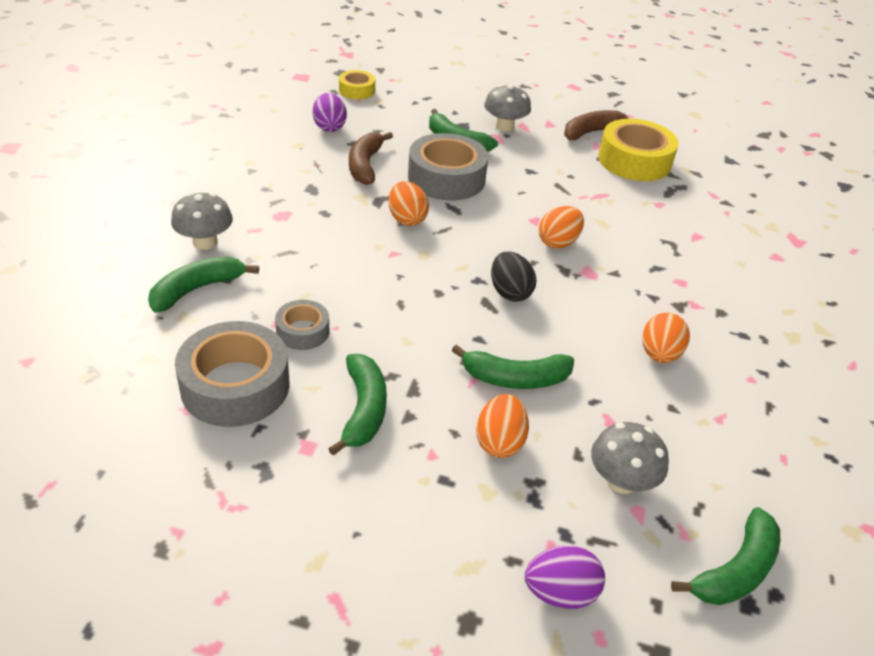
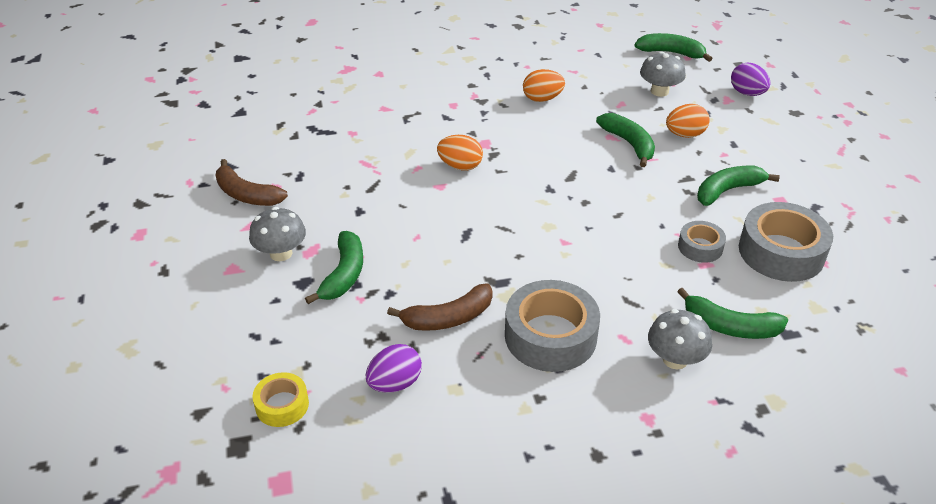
camera: 115 degrees left, 0 degrees up
orange egg [389,181,429,226] -> none
grey tape [408,133,488,200] -> grey tape moved to [505,280,600,372]
black egg [491,252,536,302] -> none
yellow tape [598,119,679,181] -> none

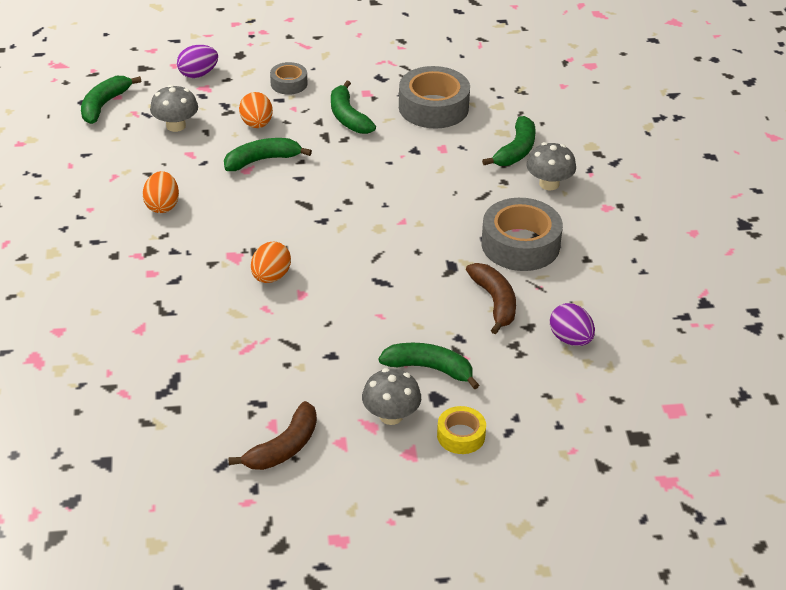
camera: 85 degrees left, 0 degrees up
yellow tape [252,372,309,427] -> yellow tape moved to [437,406,486,454]
grey tape [678,221,726,263] -> grey tape moved to [270,62,307,95]

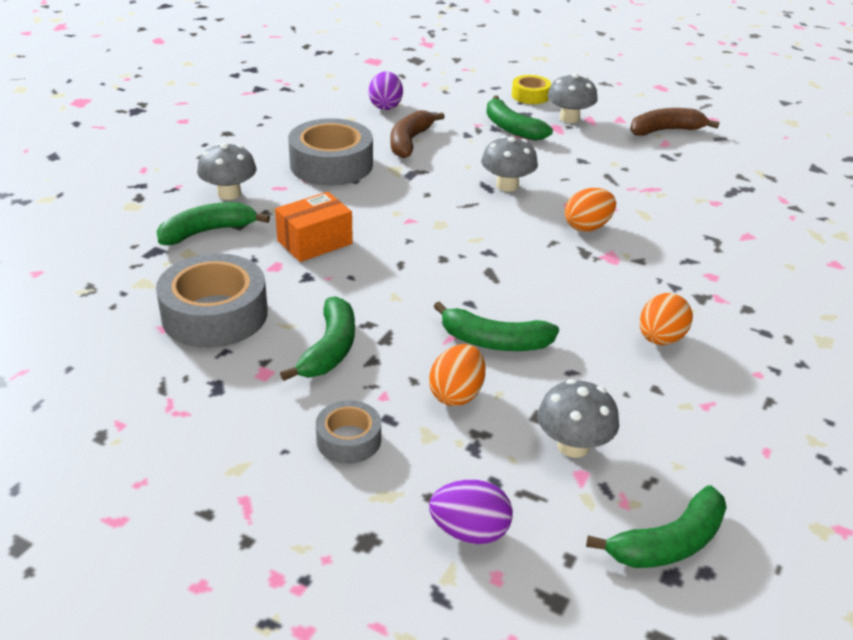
camera: 145 degrees left, 5 degrees down
none -> orange box [275,192,353,262]
none -> grey mushroom [481,136,538,192]

